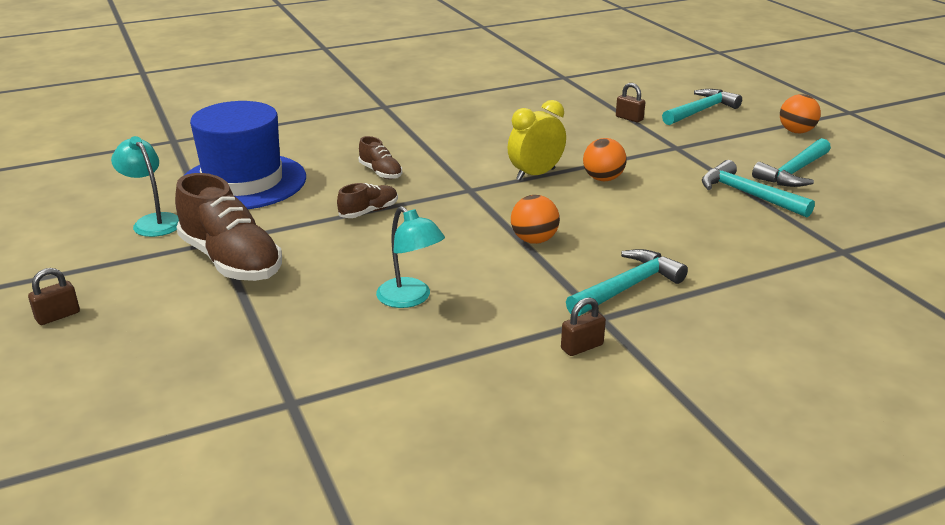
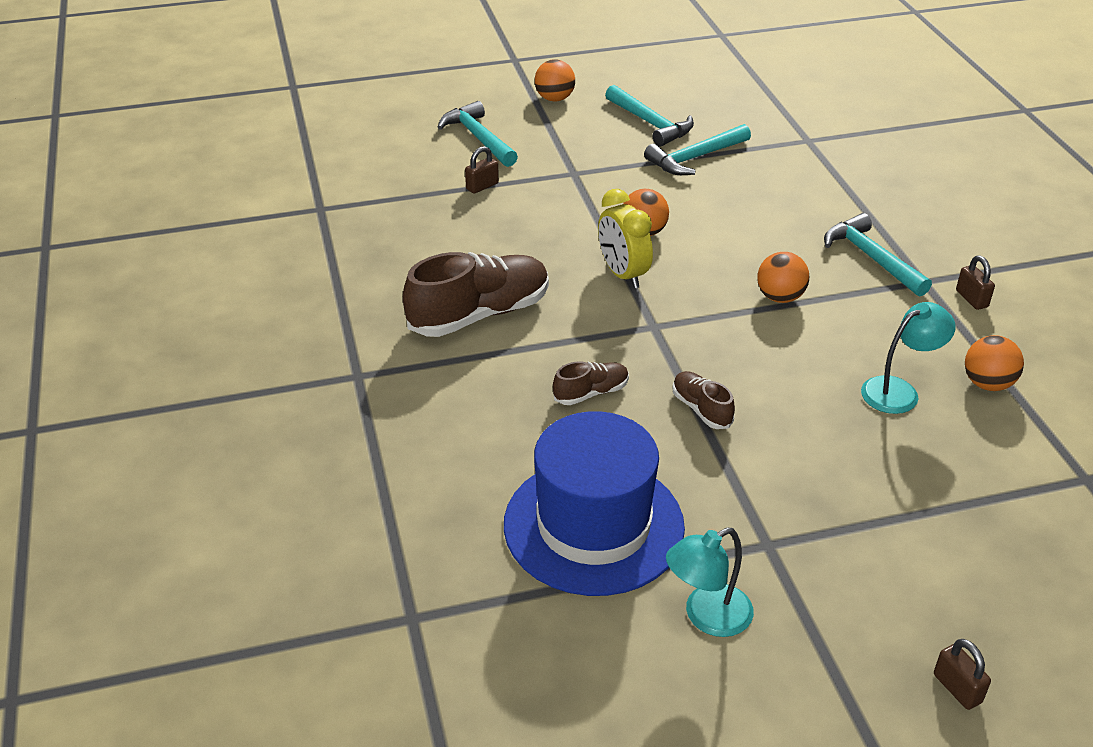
camera: 80 degrees left, 10 degrees up
brown shoe [175,173,282,281] -> brown shoe moved to [403,252,549,337]
none -> orange ball [965,335,1024,391]

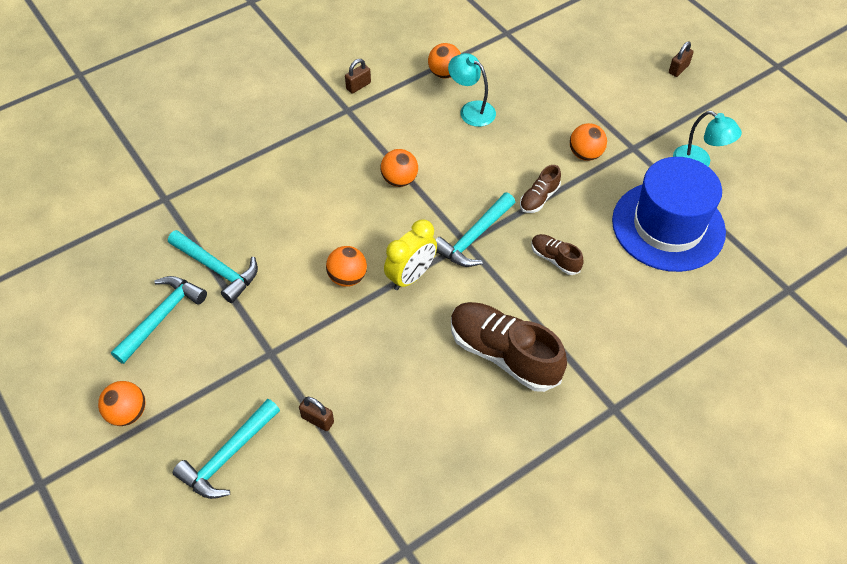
camera: 110 degrees left, 15 degrees up
turquoise hammer [824,213,932,296] -> turquoise hammer moved to [435,193,515,267]
none -> orange ball [570,123,607,161]

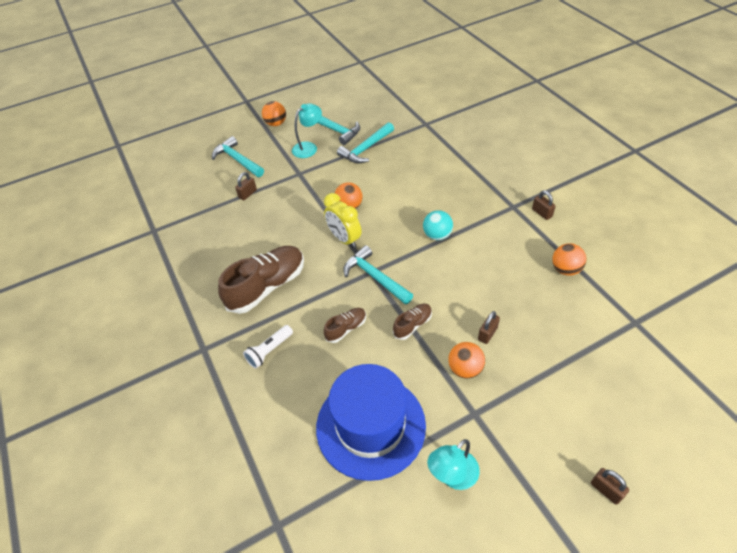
camera: 100 degrees right, 5 degrees down
orange ball [381,149,418,187] -> turquoise ball [423,210,453,240]
turquoise lamp [448,53,496,127] -> turquoise lamp moved to [292,103,322,158]
brown shoe [520,165,561,213] -> brown shoe turned 90 degrees clockwise [393,304,432,340]
none -> white flashlight [243,325,293,369]
none -> brown padlock [478,311,500,344]

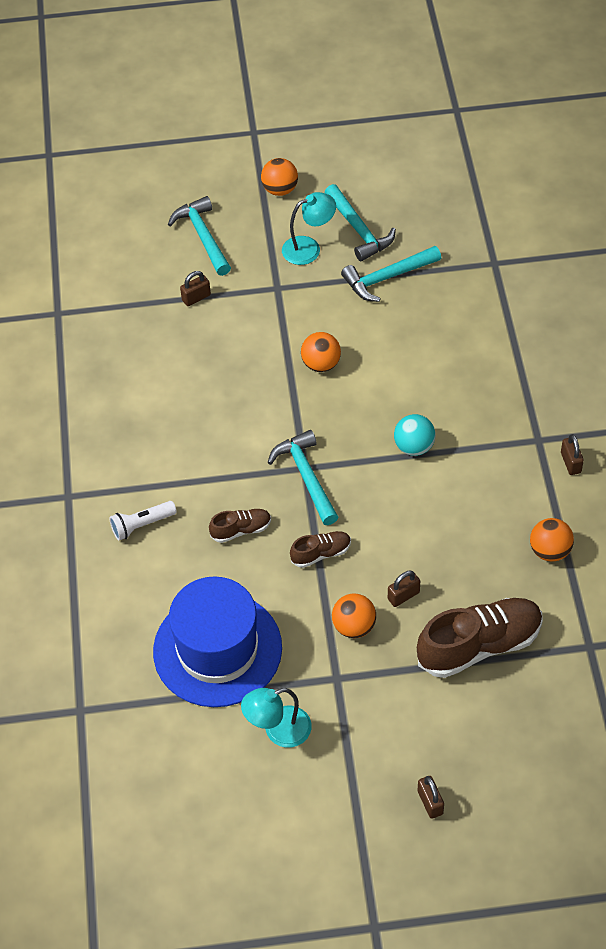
camera: 20 degrees right, 5 degrees up
brown shoe [218,246,304,314] -> brown shoe moved to [417,598,543,678]
yellow clock [324,193,361,248] -> none

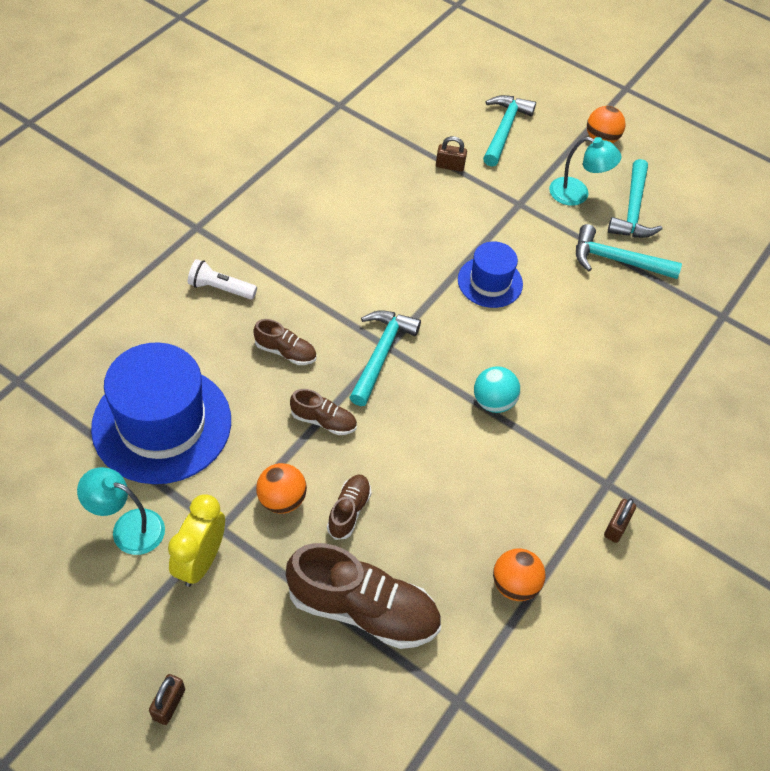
camera: 35 degrees right, 0 degrees up
orange ball [301,332,341,372] -> blue hat [458,241,523,308]
brown padlock [388,570,420,607] -> brown shoe [327,475,371,540]
none -> yellow clock [168,494,225,587]

